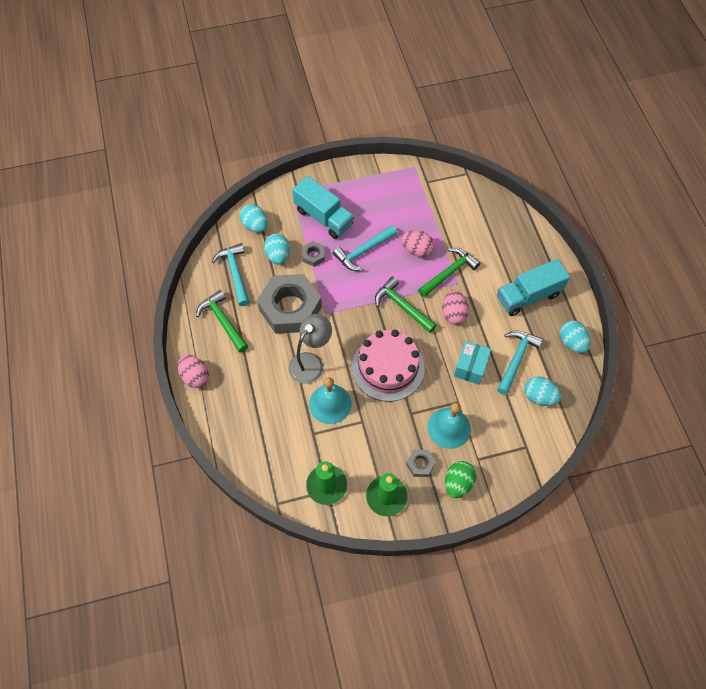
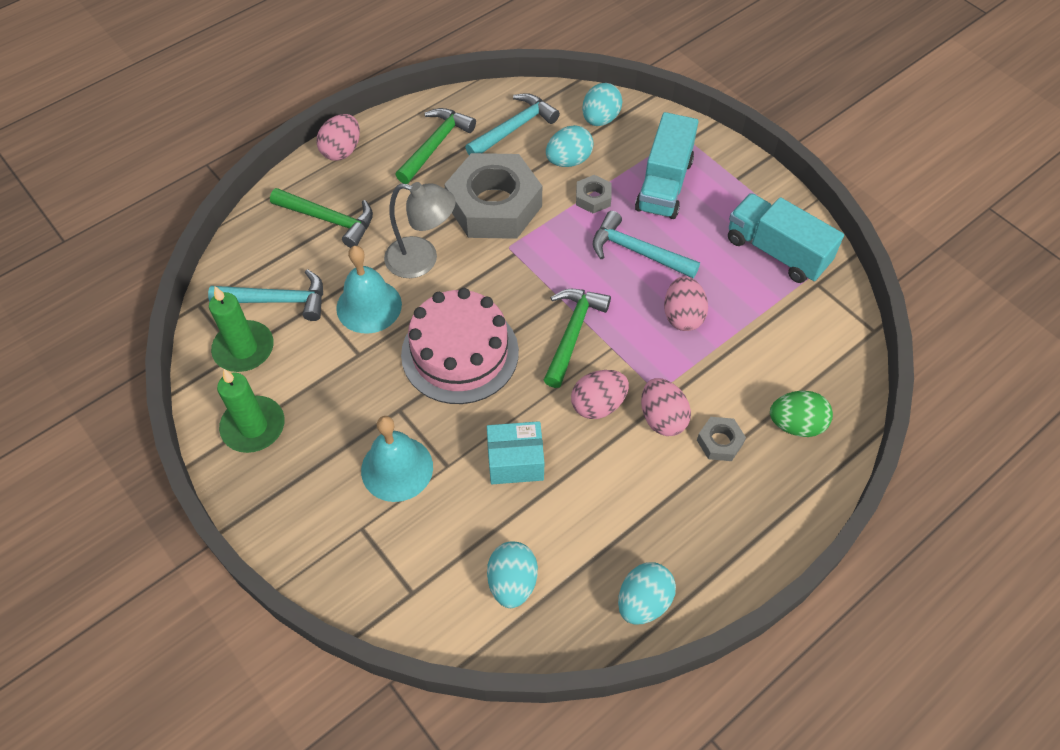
camera: 65 degrees right, 5 degrees down
grey nut [406,450,436,477] -> grey nut moved to [697,417,746,461]
green hammer [418,248,480,297] -> green hammer moved to [270,188,373,248]
green egg [445,461,476,498] -> green egg moved to [770,391,833,437]
turquoise truck [497,259,570,316] -> turquoise truck moved to [728,193,844,283]
turquoise hammer [497,330,543,395] -> turquoise hammer moved to [208,269,323,321]
none -> pink egg [641,378,691,436]

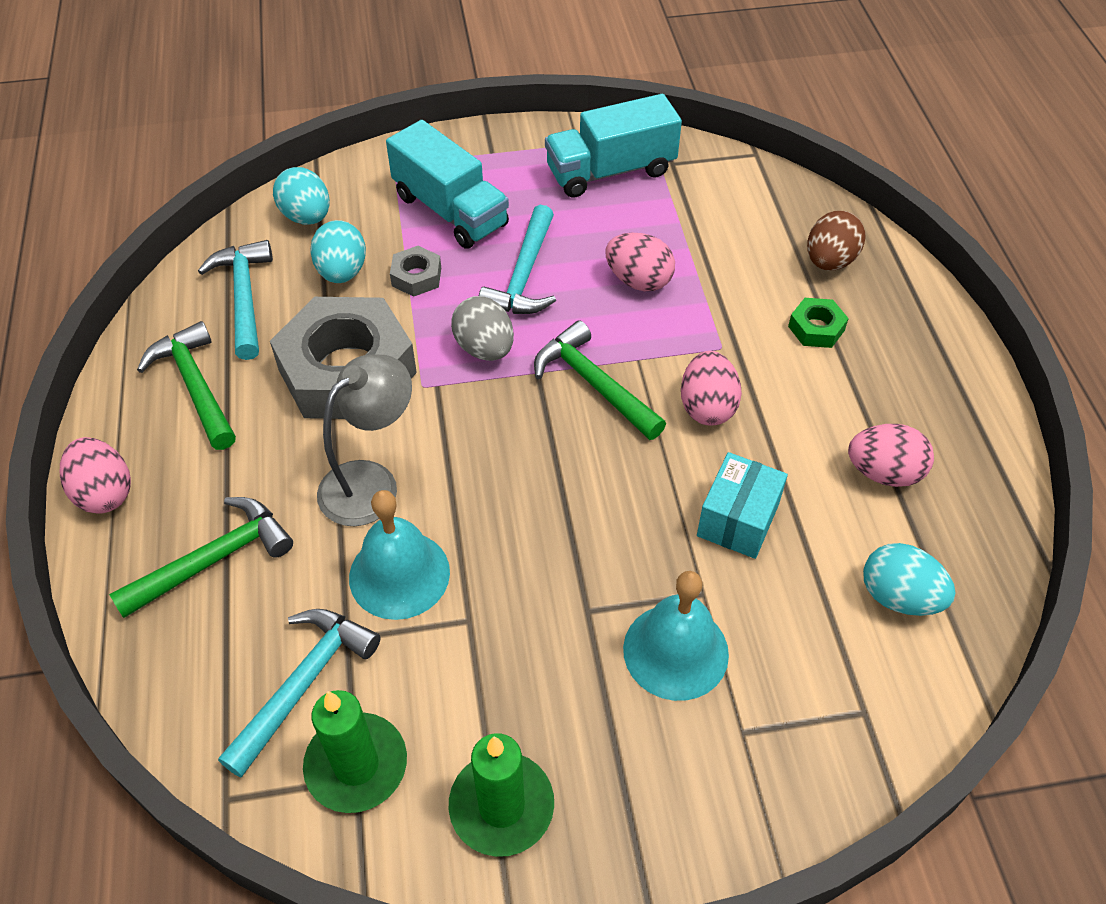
camera: 60 degrees left, 5 degrees down
pink cake [401,288,519,404] -> none
turquoise hammer [593,211,700,278] -> turquoise hammer turned 45 degrees counterclockwise [479,205,556,314]
turquoise egg [618,562,676,625] -> none
pink egg [641,378,691,436] -> pink egg moved to [848,424,934,487]
grey nut [697,417,746,461] -> green nut [788,298,849,348]
green egg [770,391,833,437] -> brown egg [807,211,865,270]
none -> grey egg [451,296,514,361]

